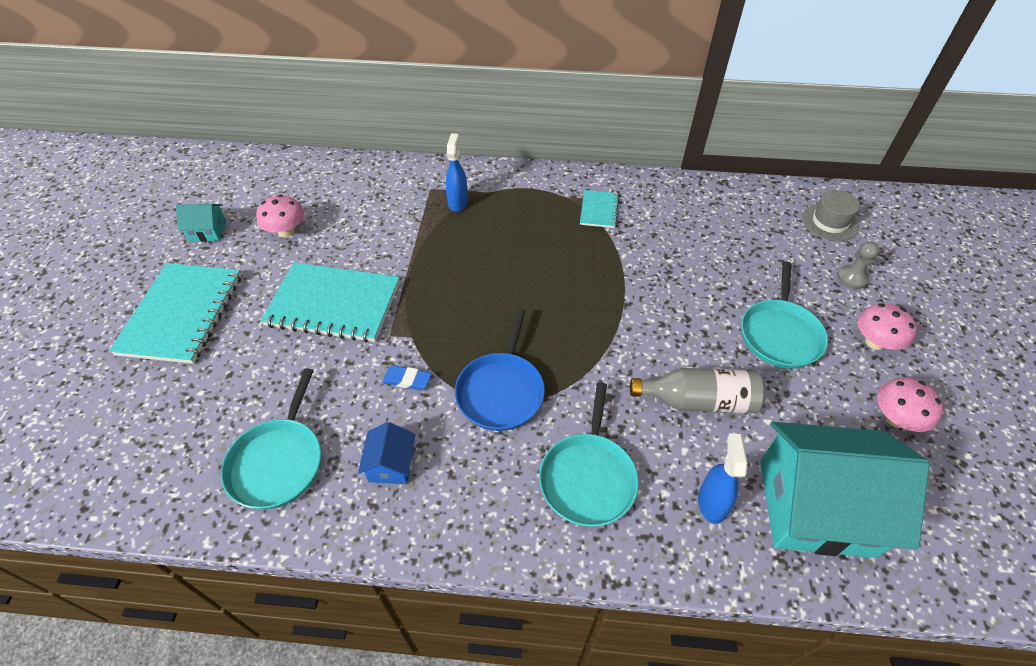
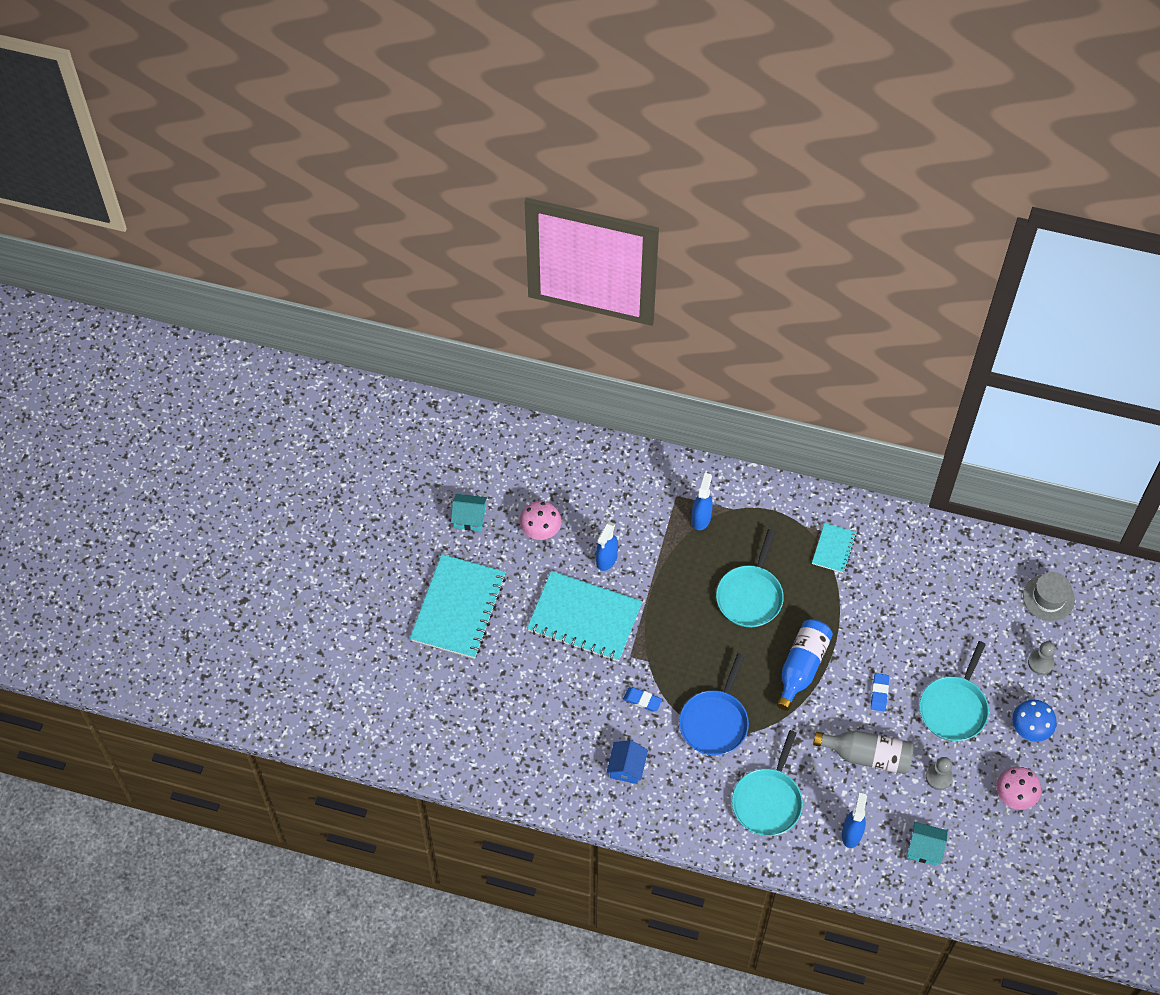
camera: 10 degrees right, 10 degrees up
turquoise pan [221,368,321,509] -> turquoise pan moved to [716,529,784,627]
turquoise house [761,422,929,558] -> turquoise house [907,822,948,866], size x0.43
pink mushroom [857,303,917,350] -> blue mushroom [1012,700,1057,742]
none -> blue spray bottle [596,522,618,571]
none -> blue bottle [777,619,833,711]
none -> blue eraser [871,673,889,711]
none -> grey pawn [926,757,953,790]

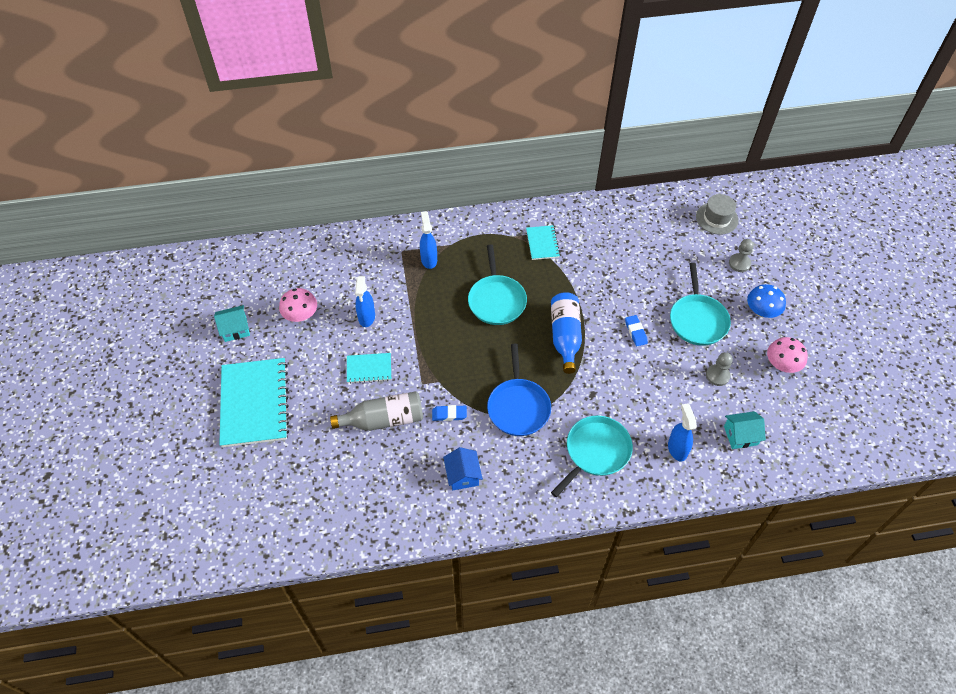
camera: 25 degrees left, 5 degrees down
turquoise notebook [527,571,642,662] -> turquoise notebook [347,353,391,384], size x0.49
turquoise pan [732,730,803,836] -> turquoise pan turned 135 degrees counterclockwise [551,416,633,497]
grey bottle [813,730,914,774] -> grey bottle moved to [330,391,423,431]

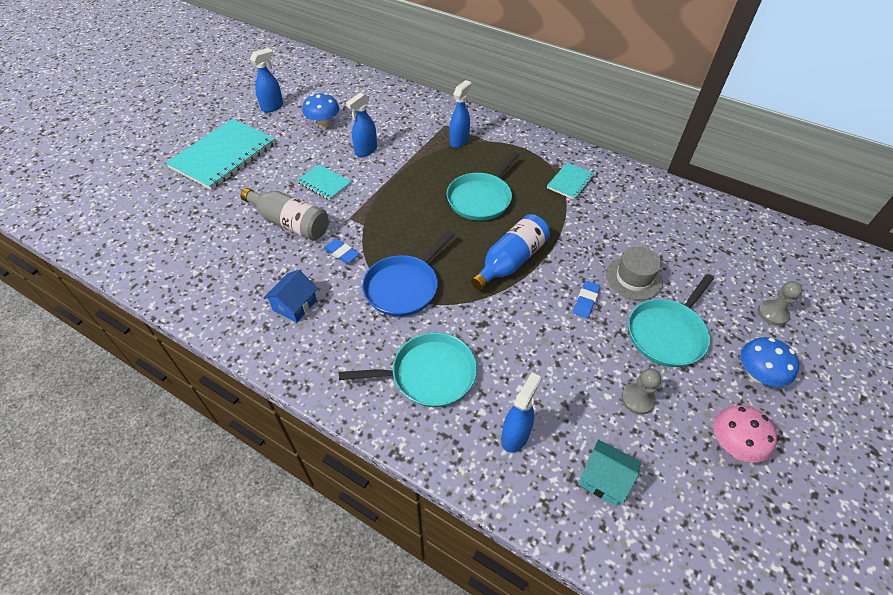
camera: 40 degrees right, 5 degrees down
turquoise house [214,305,250,342] -> blue spray bottle [250,48,283,112]
pink mushroom [279,288,317,322] -> blue mushroom [302,93,339,127]
grey hat [696,194,739,235] -> grey hat moved to [606,247,663,300]

